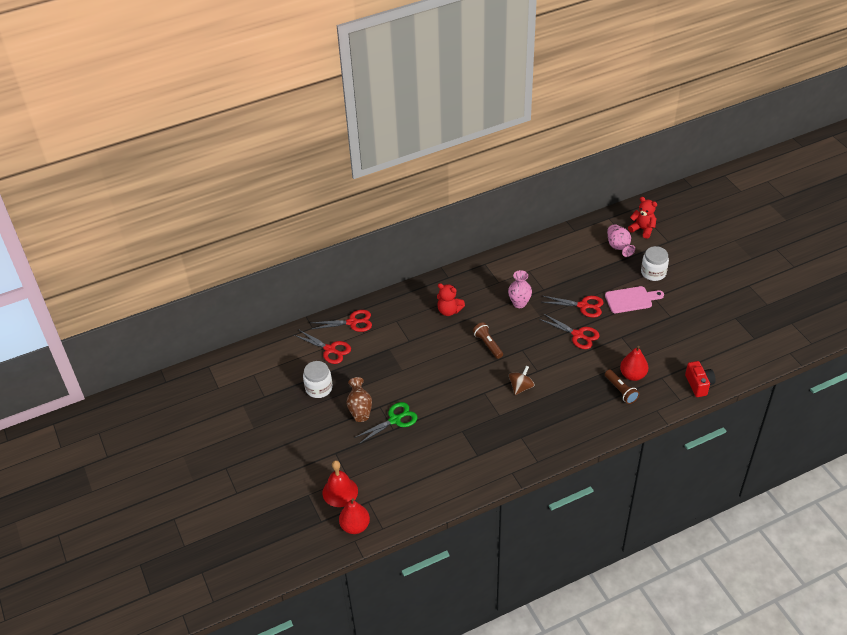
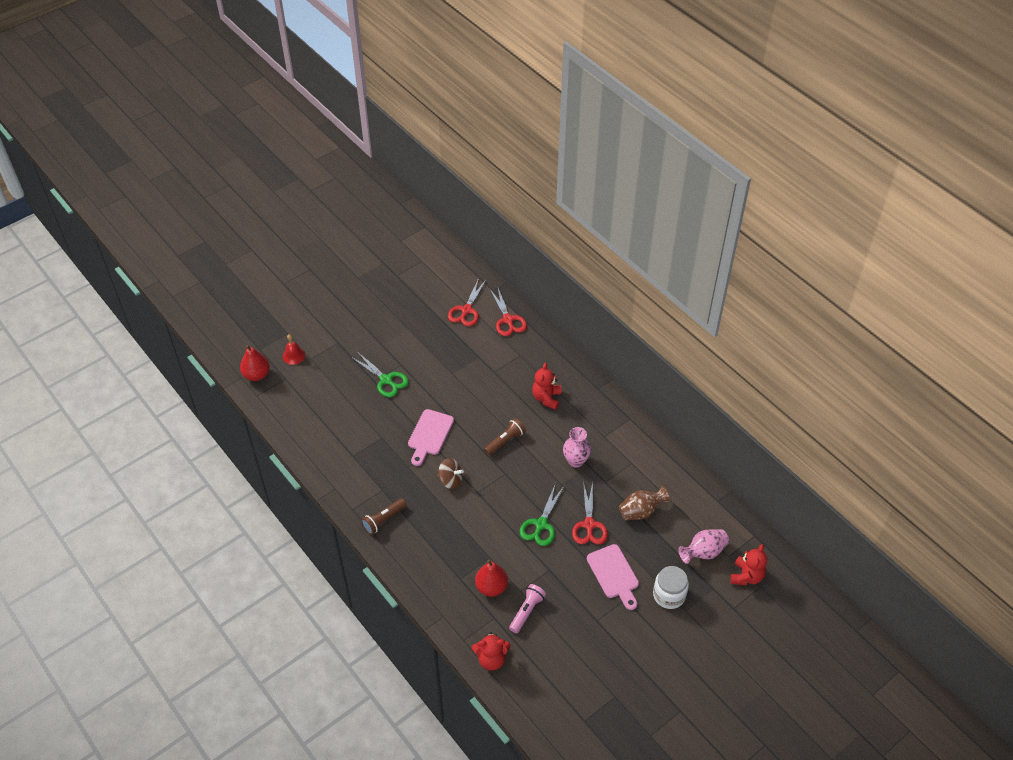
camera: 75 degrees right, 5 degrees up
white jar [303,361,333,398] -> none
red bell [323,460,358,507] -> red bell [283,334,305,365], size x0.66
brown vase [346,377,372,422] -> brown vase moved to [619,486,670,520]
red scissors [539,313,600,349] -> green scissors [520,483,564,546]
brown flashlight [605,369,639,404] -> brown flashlight moved to [361,498,407,535]
red camera [685,361,716,397] -> red teddy bear [472,632,511,671]
none -> pink cutting board [408,409,454,466]
none -> pink flashlight [509,584,546,633]

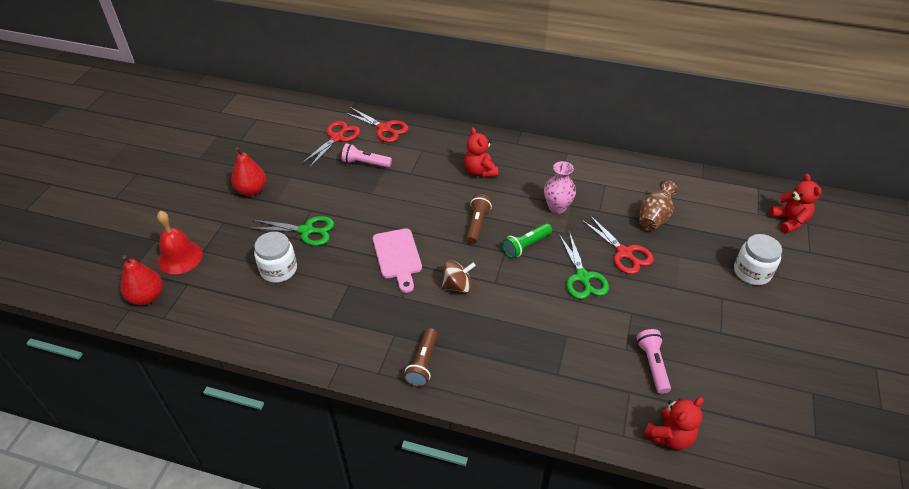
camera: 35 degrees left, 5 degrees down
red bell [283,334,305,365] -> red bell [157,211,203,274], size x1.52
red scissors [448,278,486,326] -> red scissors turned 135 degrees counterclockwise [302,121,360,167]
red pear [475,560,508,597] -> red pear moved to [231,147,266,196]
pink cutting board [587,544,639,610] -> none
pink vase [678,529,729,564] -> none
none -> white jar [254,232,297,283]
none -> pink flashlight [342,143,392,168]
none -> green flashlight [502,223,552,259]

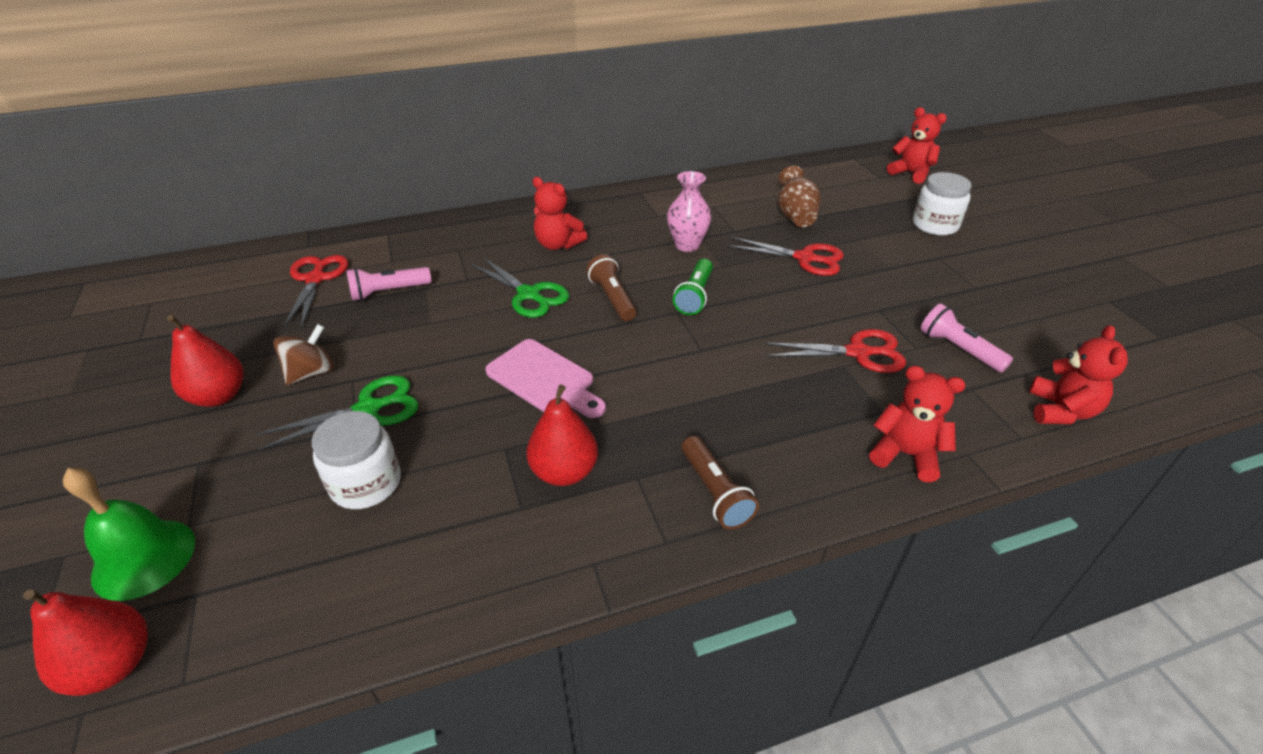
camera: 35 degrees left, 5 degrees down
red bell [157,211,203,274] -> green bell [63,468,195,601]
red scissors [344,107,409,142] -> red scissors moved to [764,329,906,373]
brown spinning top [441,260,476,293] -> brown spinning top moved to [273,324,334,385]
green scissors [559,232,609,299] -> green scissors moved to [471,257,569,318]
none -> red pear [527,385,598,486]
none -> red teddy bear [869,366,966,483]

